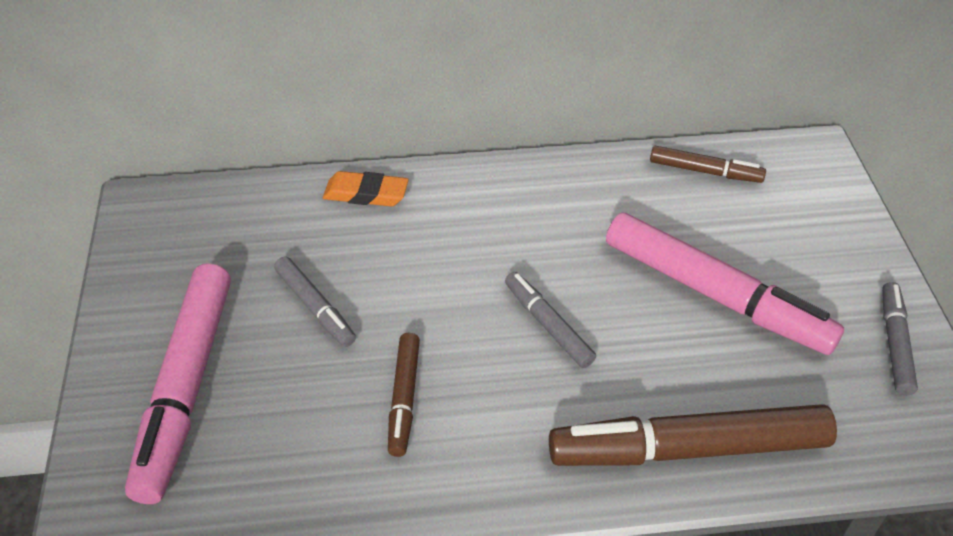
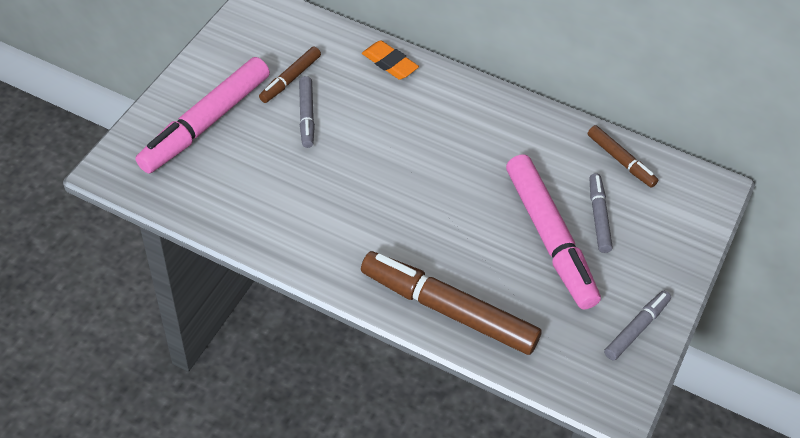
camera: 30 degrees right, 5 degrees up
brown marker [388,333,420,457] -> brown marker moved to [259,47,321,103]
grey marker [505,272,596,368] -> grey marker moved to [589,173,613,253]

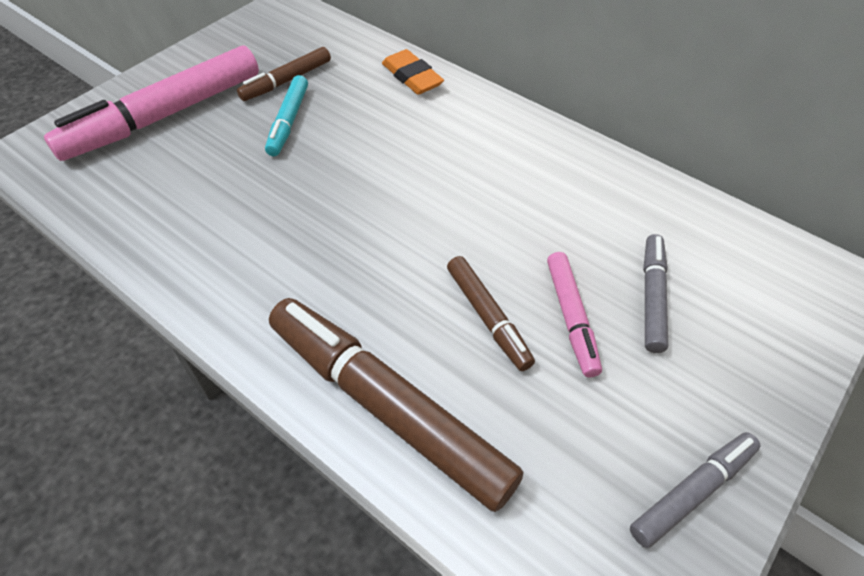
camera: 15 degrees right, 0 degrees up
grey marker [299,76,315,148] -> turquoise marker [265,75,308,156]
pink marker [506,154,601,310] -> pink marker [547,252,602,377], size x0.51
brown marker [588,125,658,188] -> brown marker moved to [447,256,535,371]

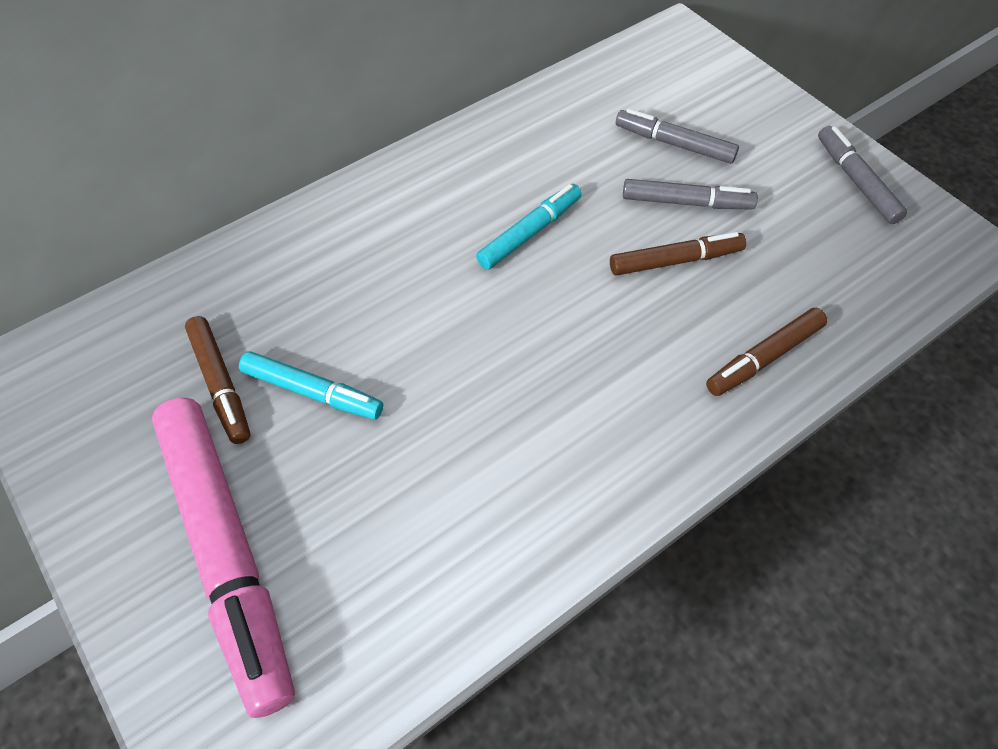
camera: 75 degrees left, 5 degrees up
brown marker [269,298,523,512] -> brown marker [706,308,827,396], size x0.51
orange eraser [382,49,444,95] -> none
pink marker [547,252,602,377] -> grey marker [623,179,758,210]
none -> turquoise marker [476,184,582,270]

